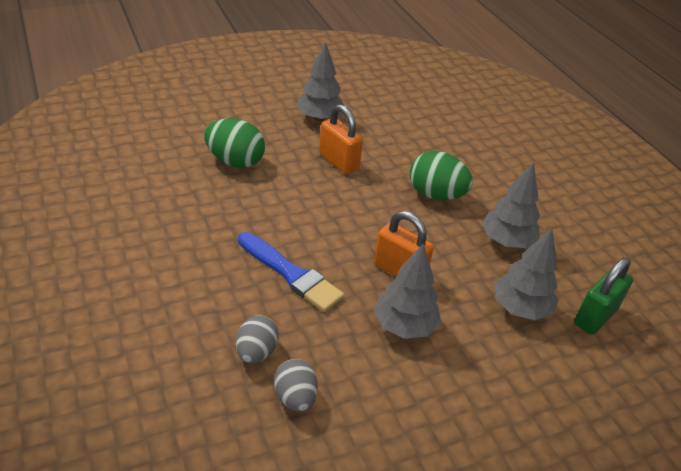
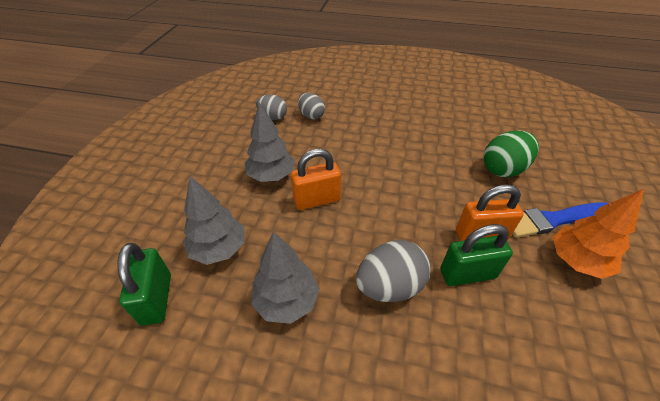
camera: 130 degrees right, 5 degrees up
blue brush [238,232,344,312] -> blue brush moved to [513,202,608,238]
grey tree [296,42,344,121] -> orange tree [553,189,644,279]
green egg [410,151,473,200] -> grey egg [356,240,431,302]
none -> green padlock [440,224,513,286]

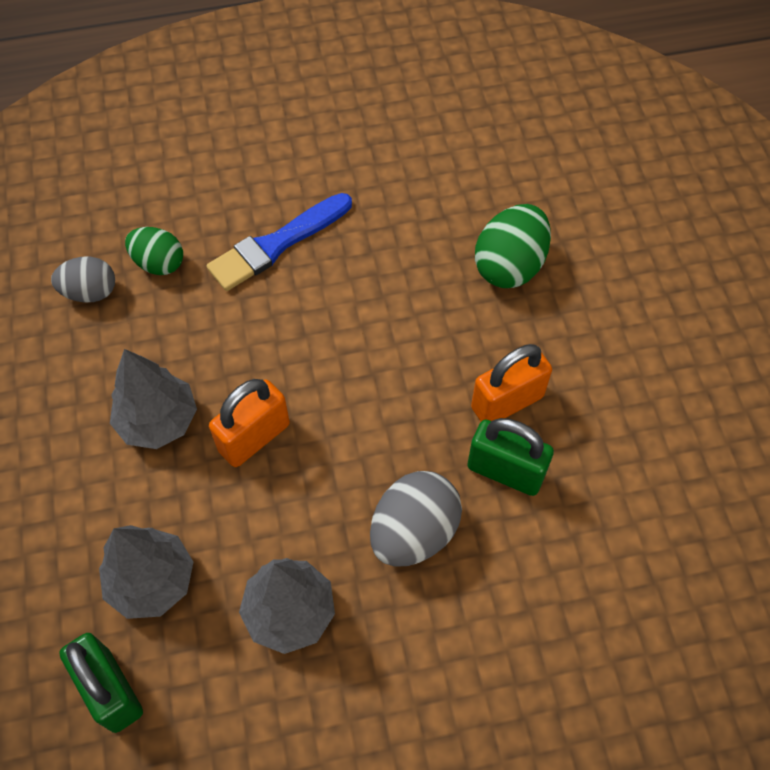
camera: 25 degrees left, 15 degrees up
grey egg [298,93,325,120] -> green egg [125,227,183,275]
green padlock [440,224,513,286] -> green padlock turned 60 degrees clockwise [467,418,554,496]
blue brush [513,202,608,238] -> blue brush moved to [207,193,352,291]
orange tree [553,189,644,279] -> none

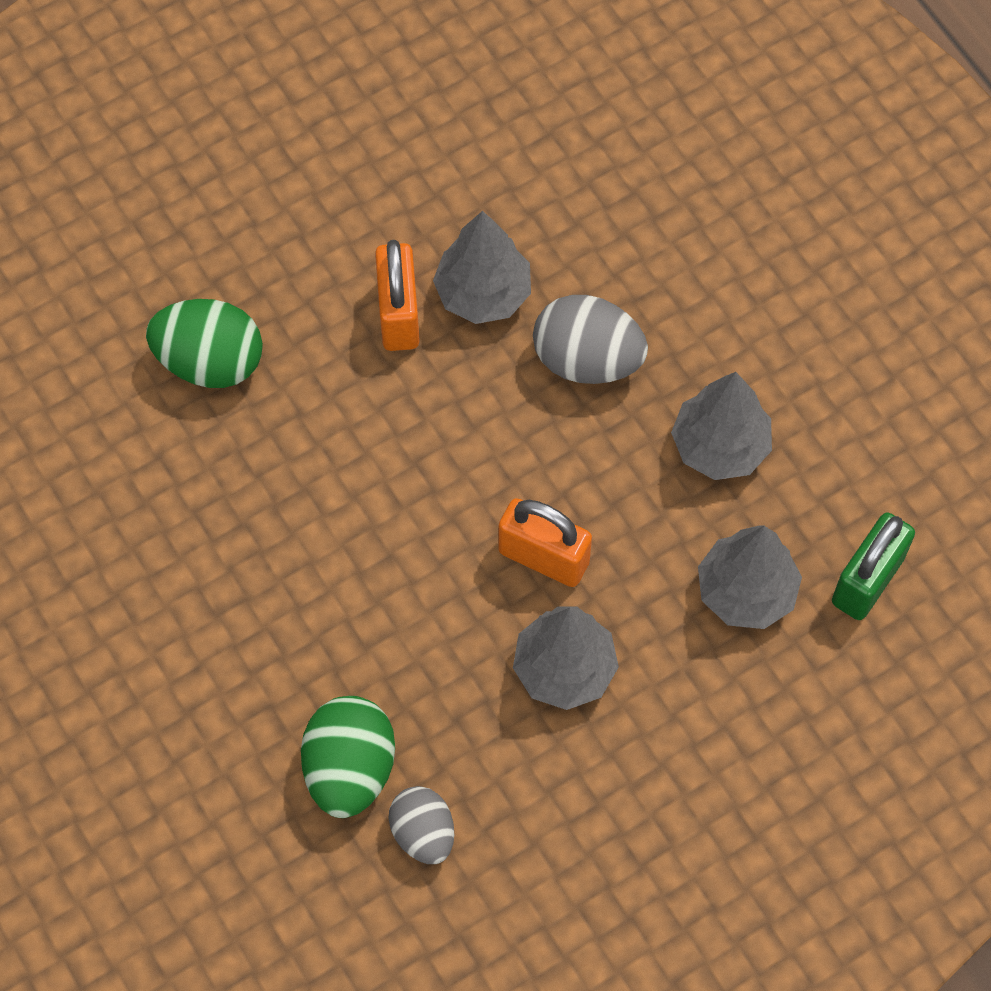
camera: 110 degrees left, 5 degrees up
green egg [125,227,183,275] -> green egg [301,696,395,818], size x1.52
blue brush [207,193,352,291] -> none
green padlock [467,418,554,496] -> grey tree [433,211,531,324]
orange padlock [471,344,552,422] -> orange padlock turned 45 degrees clockwise [375,240,420,351]

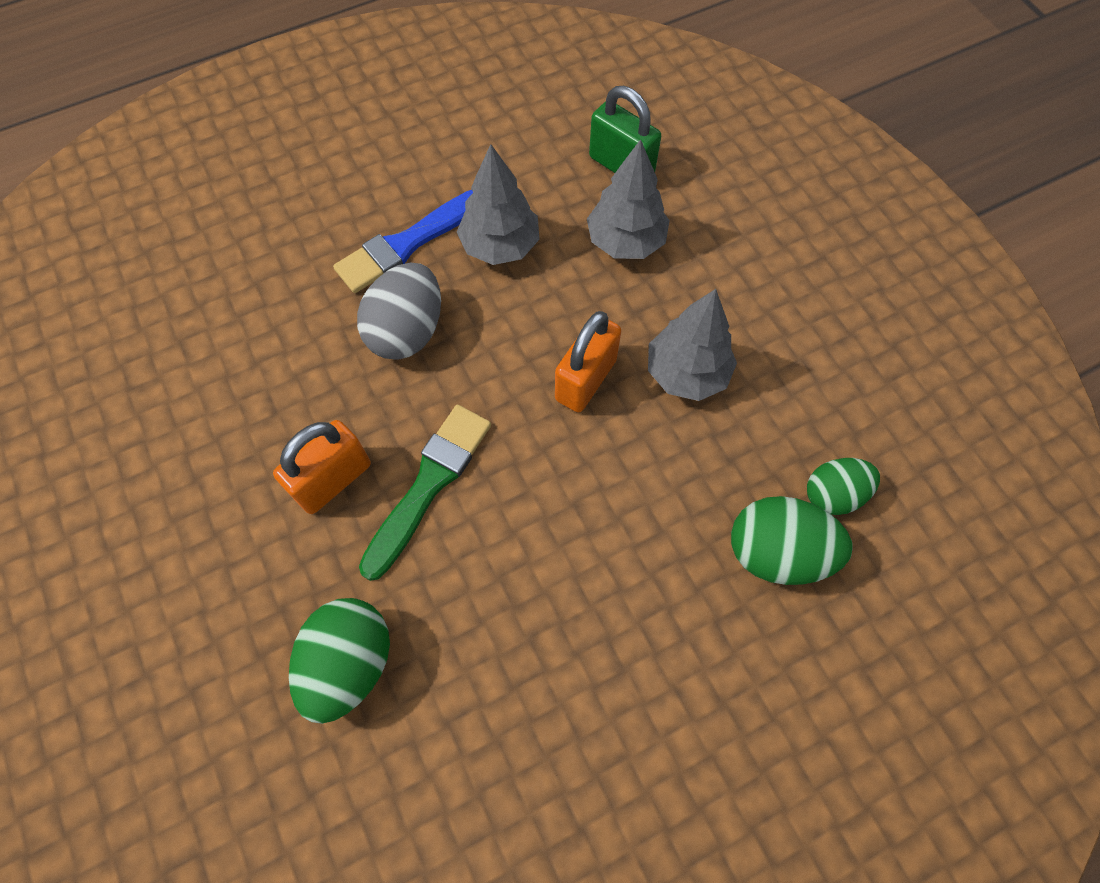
camera: 85 degrees left, 0 degrees up
orange padlock [375,240,420,351] -> orange padlock turned 45 degrees counterclockwise [273,420,371,514]
grey egg [388,786,454,864] -> green egg [807,458,880,515]
grey tree [433,211,531,324] -> none
none -> blue brush [333,190,473,293]
none -> green brush [359,405,491,581]

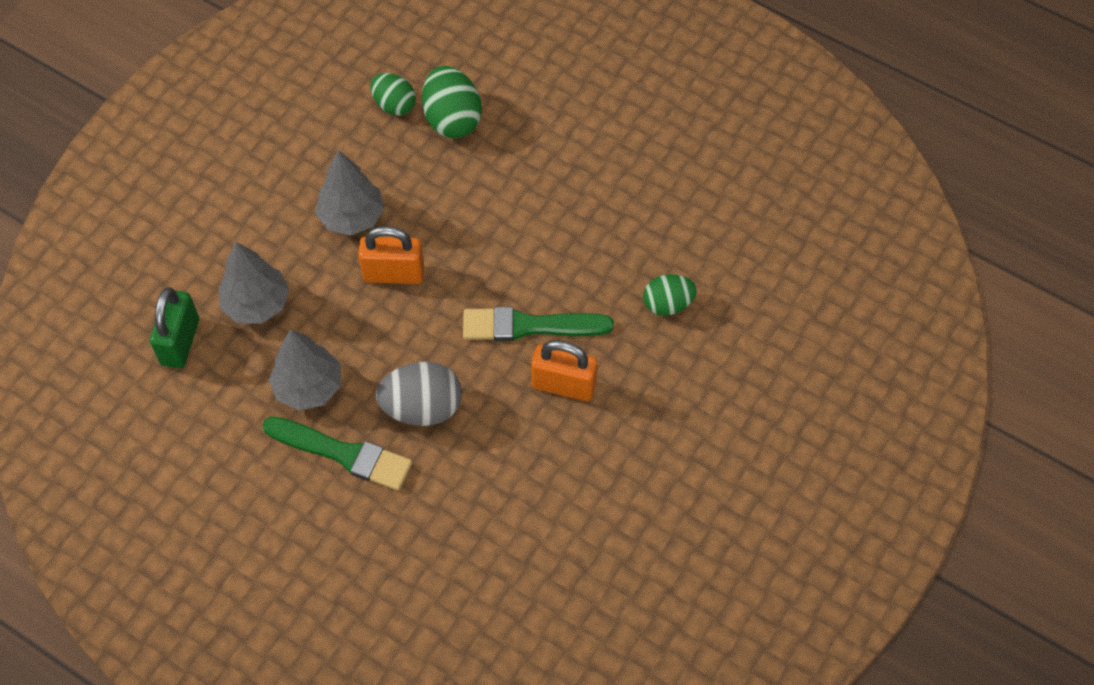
camera: 120 degrees left, 5 degrees down
green egg [289,598,390,724] -> green egg [643,274,697,316], size x0.66
blue brush [333,190,473,293] -> green brush [263,416,412,491]

